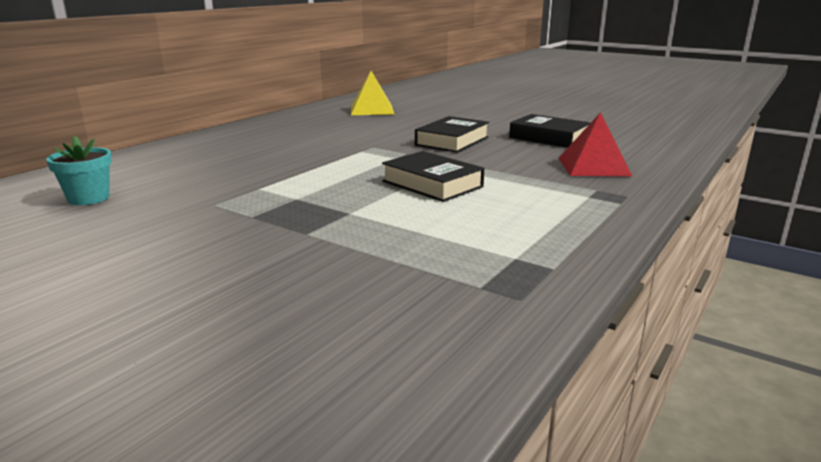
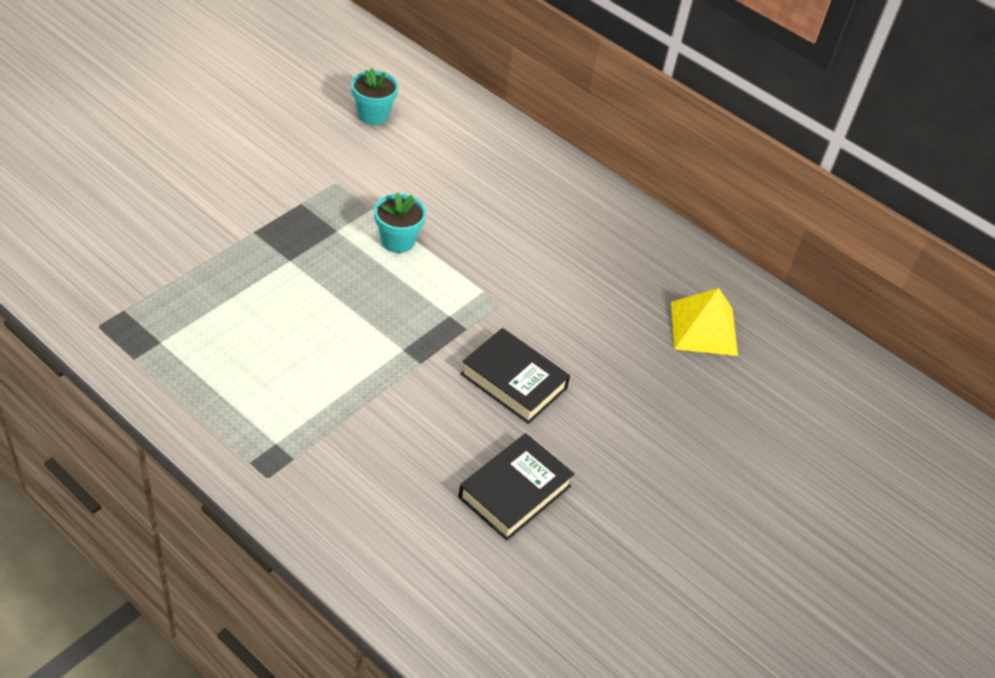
camera: 90 degrees right, 25 degrees up
black book [382,151,484,202] -> none
red pyramid [558,112,633,177] -> none
none -> turquoise flower pot [374,192,426,253]

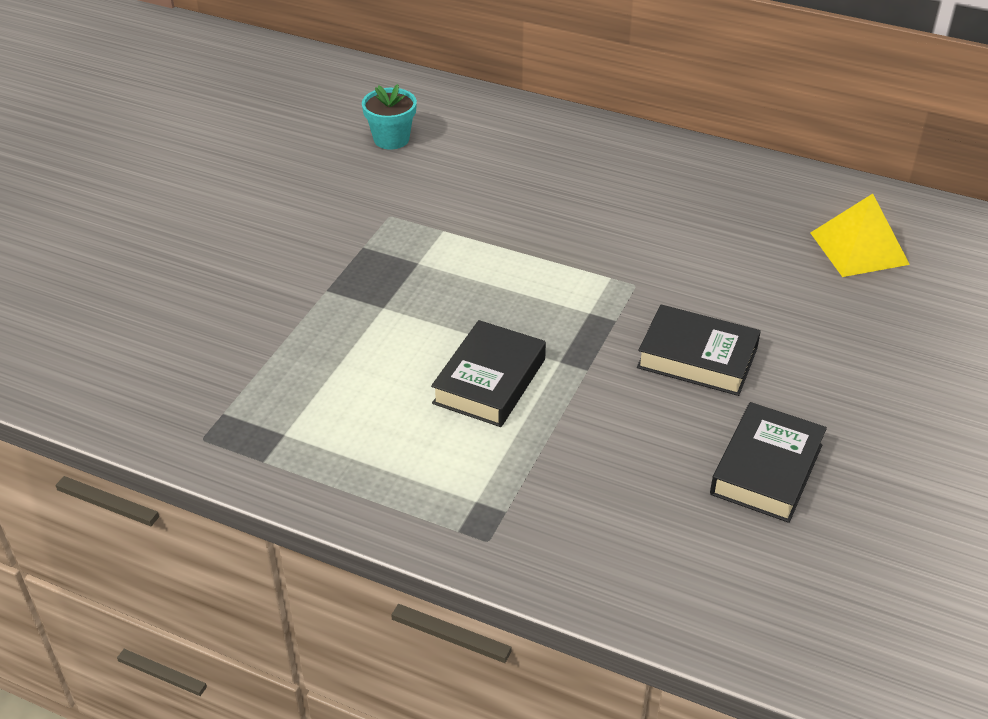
camera: 10 degrees left, 5 degrees down
turquoise flower pot [374,192,426,253] -> none
none -> black book [431,320,546,427]

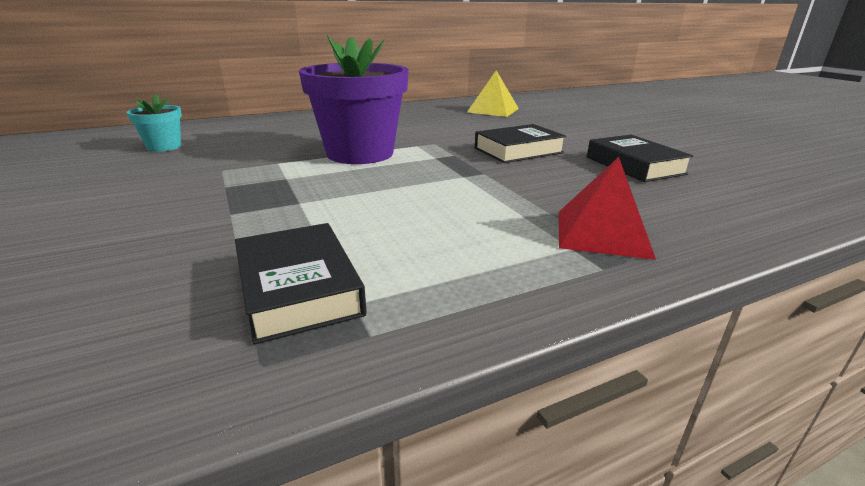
camera: 50 degrees left, 15 degrees down
black book [431,320,546,427] -> black book moved to [235,223,367,344]
none -> purple flower pot [299,35,409,164]
none -> red pyramid [559,157,656,260]

